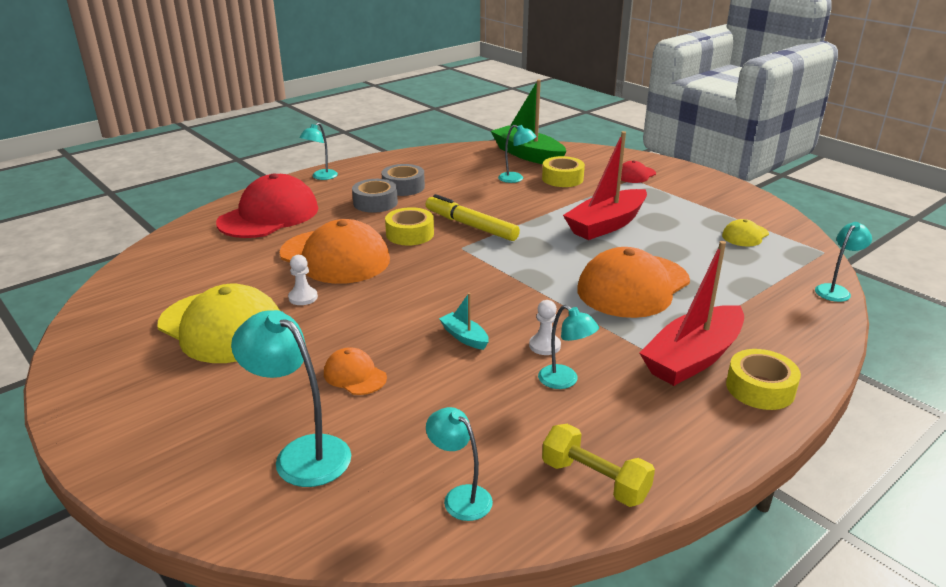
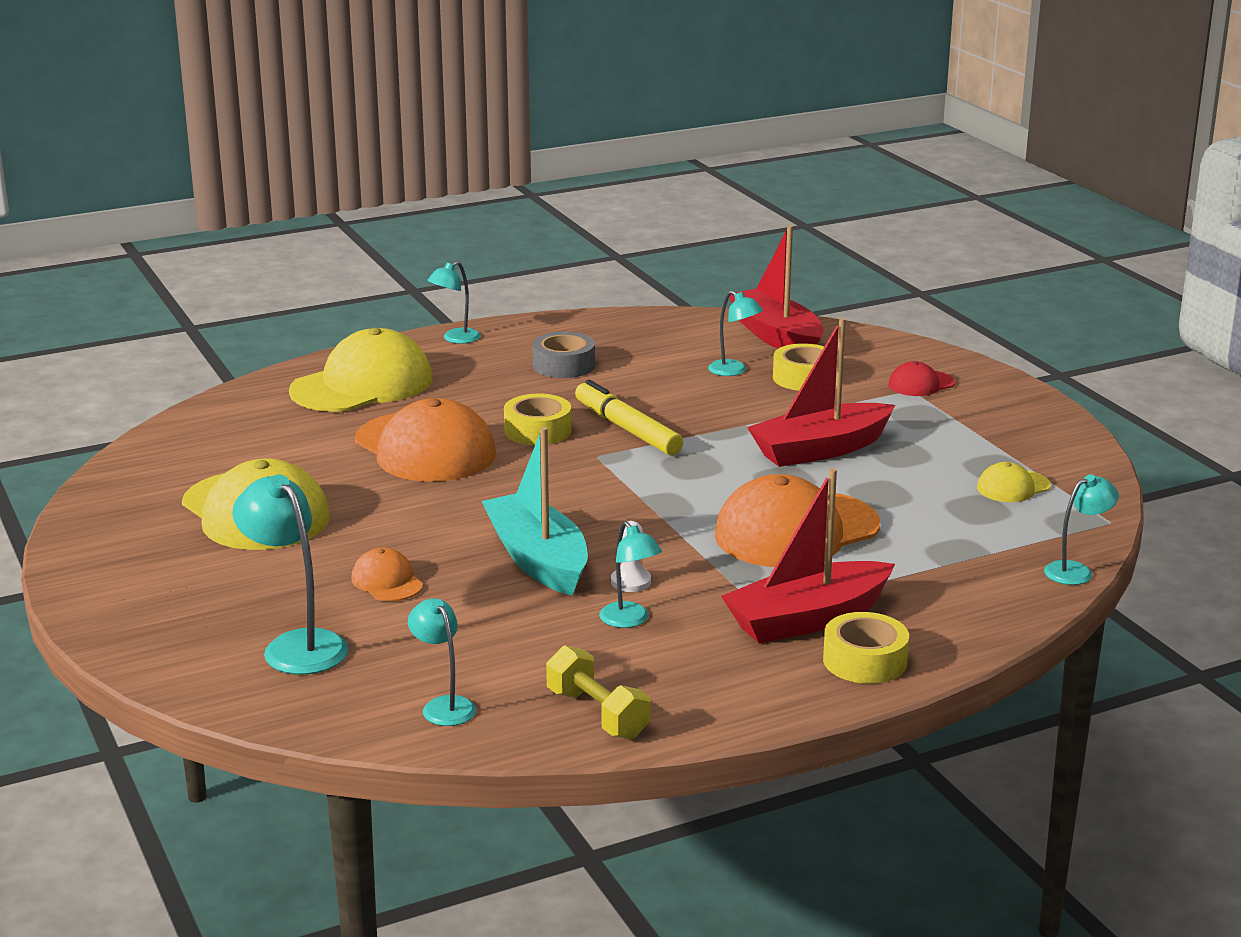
camera: 15 degrees right, 5 degrees down
red cap [216,173,318,238] -> yellow cap [289,328,433,412]
white pawn [288,255,318,305] -> none
grey tape [352,179,398,213] -> none
turquoise boat [439,293,489,350] -> turquoise boat [482,427,588,596], size x2.19
green boat [491,80,566,164] -> red boat [729,225,824,349]

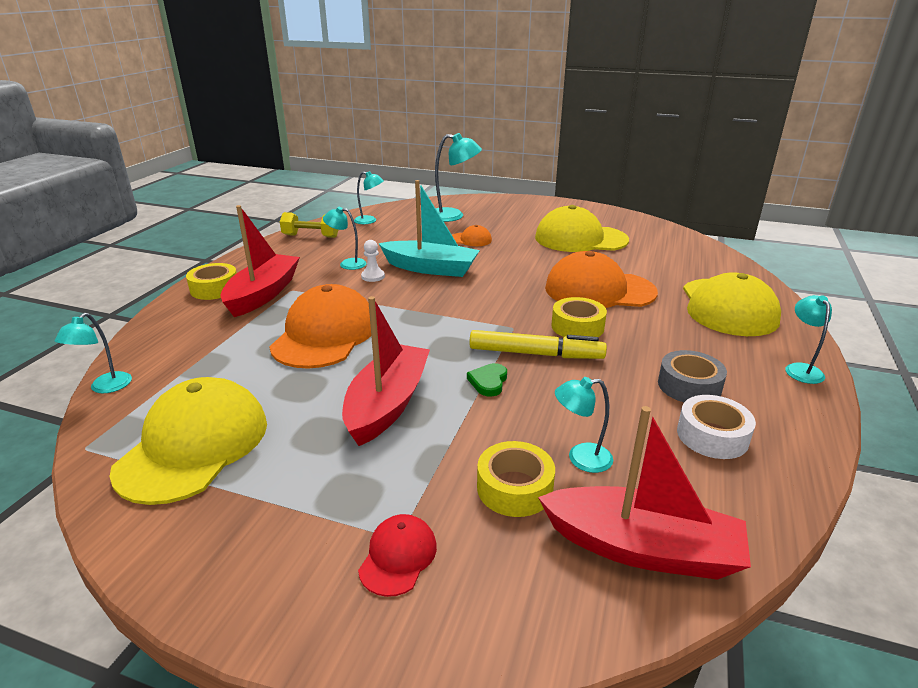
camera: 135 degrees right, 5 degrees up
yellow cap [977,462,1051,502] -> yellow cap [109,377,267,505], size x2.16
none -> green heart [467,363,507,397]
none -> white tape [677,395,756,459]

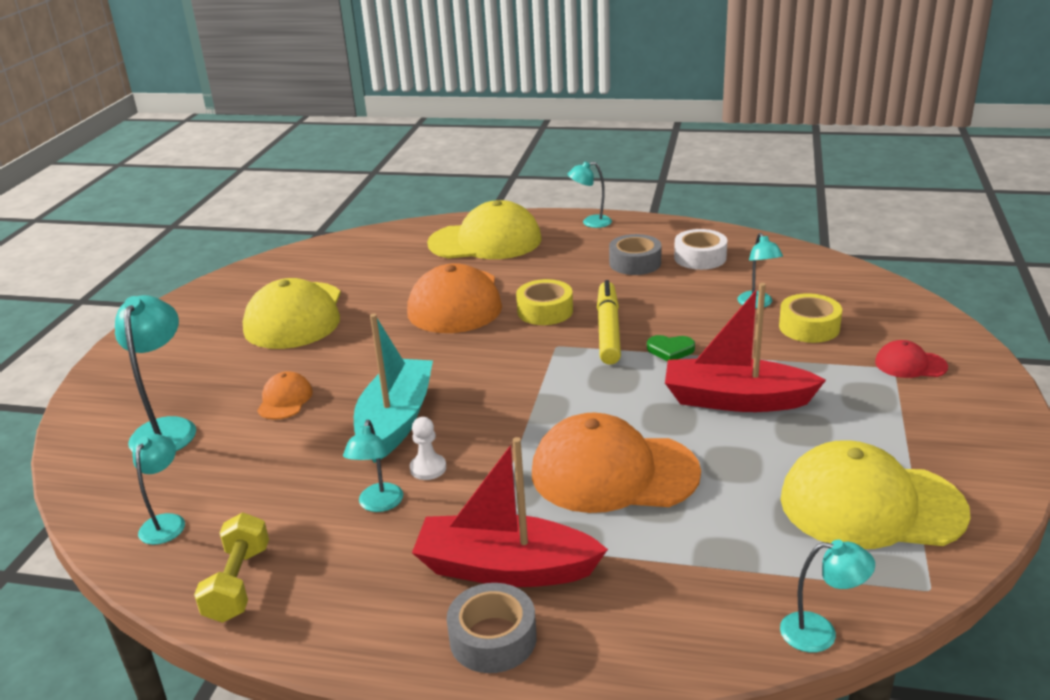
camera: 95 degrees left, 0 degrees up
yellow tape [186,263,237,300] -> grey tape [447,583,537,673]
red boat [538,406,751,580] -> none

